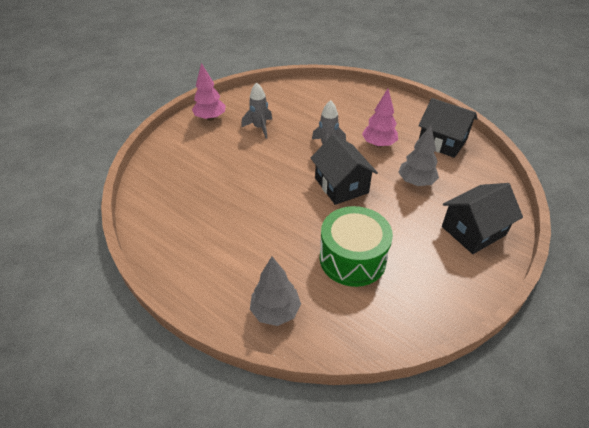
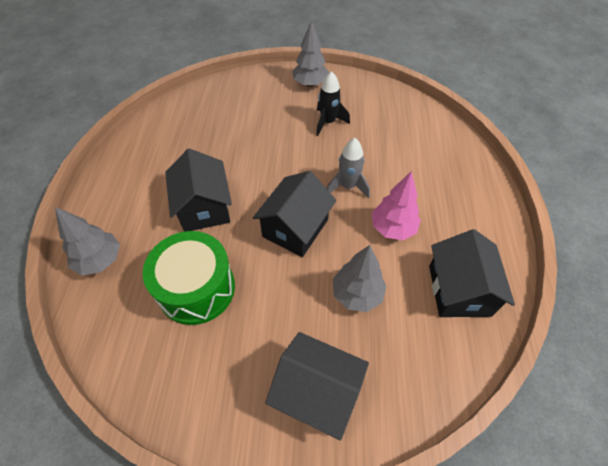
camera: 55 degrees right, 10 degrees up
pink tree [192,63,226,121] -> grey tree [292,20,329,87]
grey rocket [241,82,272,139] -> black rocket [316,71,350,136]
none -> black house [165,149,232,232]

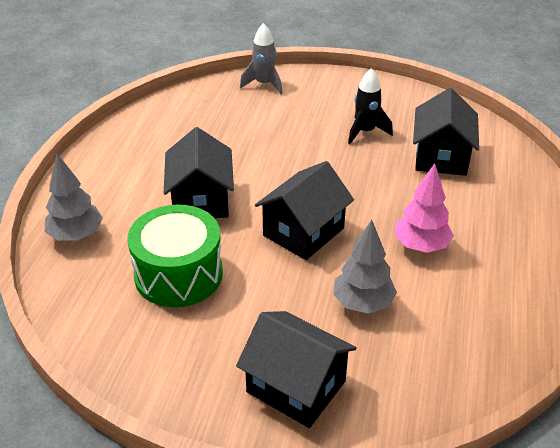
camera: 10 degrees right, 15 degrees down
grey tree [292,20,329,87] -> none
grey rocket [327,138,370,199] -> grey rocket moved to [240,23,282,94]
black house [429,229,515,317] -> black house moved to [413,88,479,176]

